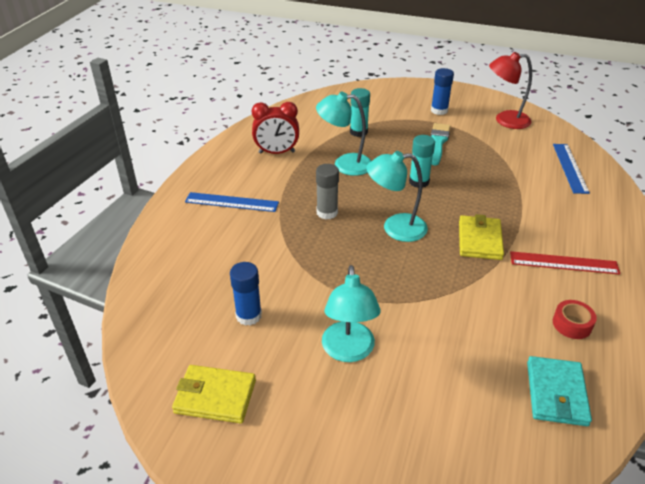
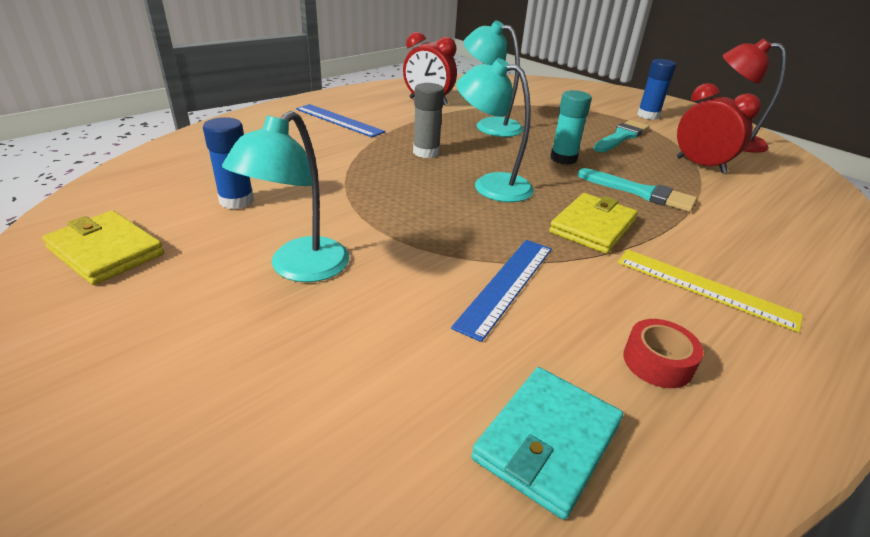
camera: 25 degrees right, 5 degrees down
turquoise glue stick [350,88,370,137] -> none
red ruler [510,251,620,275] -> yellow ruler [618,249,803,333]
blue ruler [553,144,590,194] -> blue ruler moved to [451,240,552,342]
none -> turquoise brush [578,168,697,212]
none -> red clock [677,83,761,173]

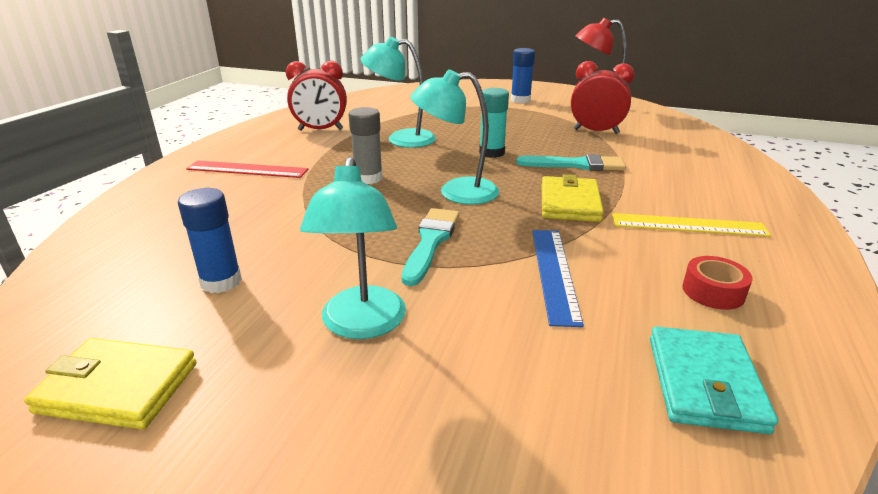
camera: 25 degrees left, 5 degrees down
blue ruler [296,104,385,138] -> red ruler [186,161,308,178]
turquoise brush [594,120,649,152] -> turquoise brush moved to [402,208,459,286]

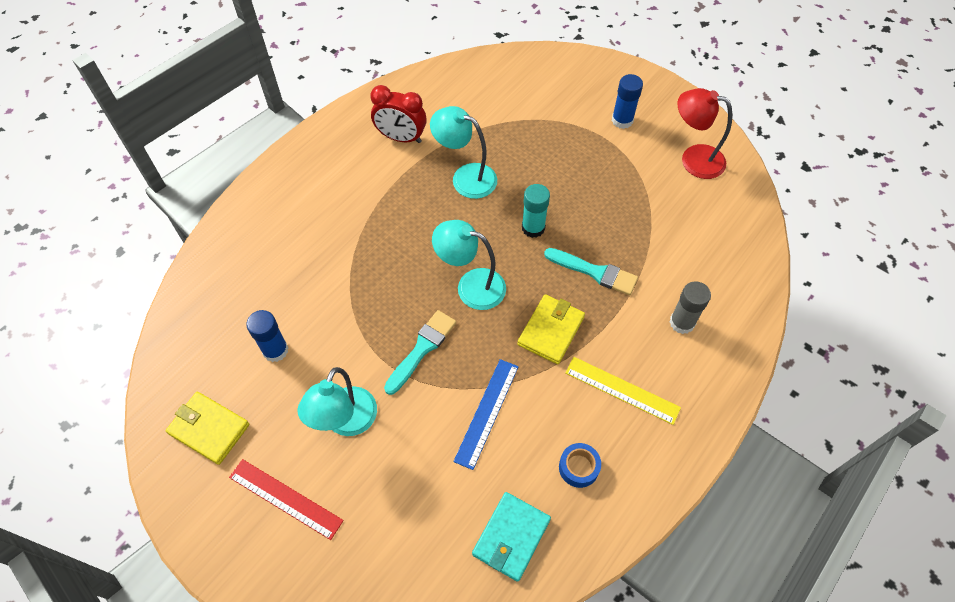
camera: 20 degrees right, 30 degrees up
red ruler [186,161,308,178] -> red ruler moved to [229,459,344,540]
grey glue stick [348,107,383,184] -> grey glue stick moved to [670,281,711,334]
red clock [571,61,635,134] -> none
red tape [682,256,752,310] -> blue tape [559,443,601,488]

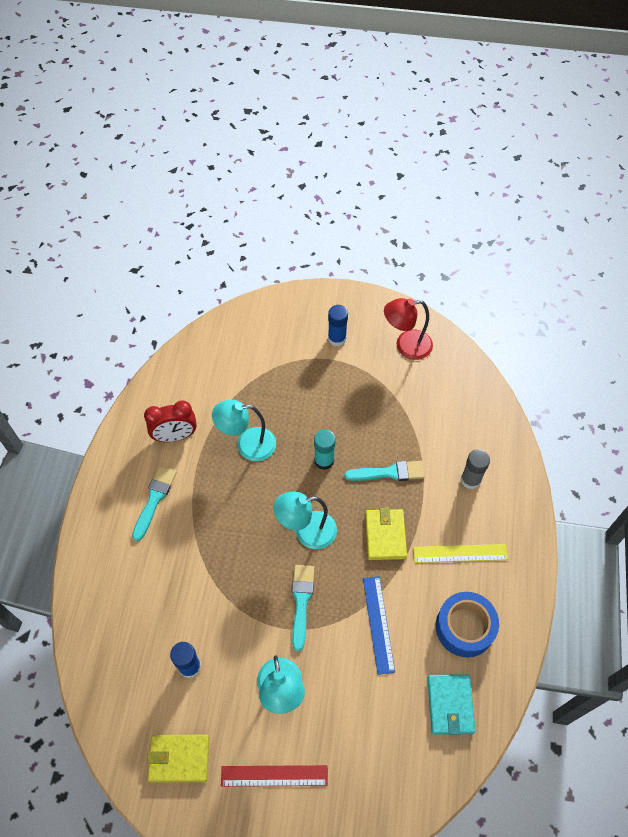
camera: 30 degrees left, 0 degrees up
blue tape [559,443,601,488] -> blue tape [436,592,499,657], size x1.83
none -> turquoise brush [132,466,177,541]

